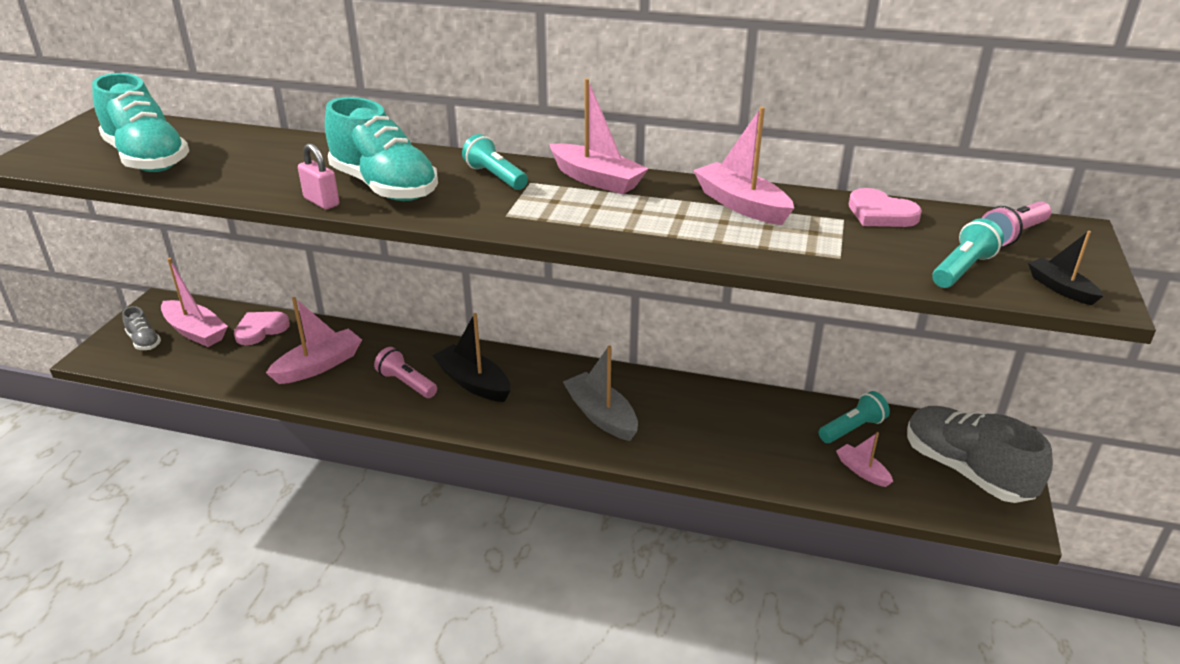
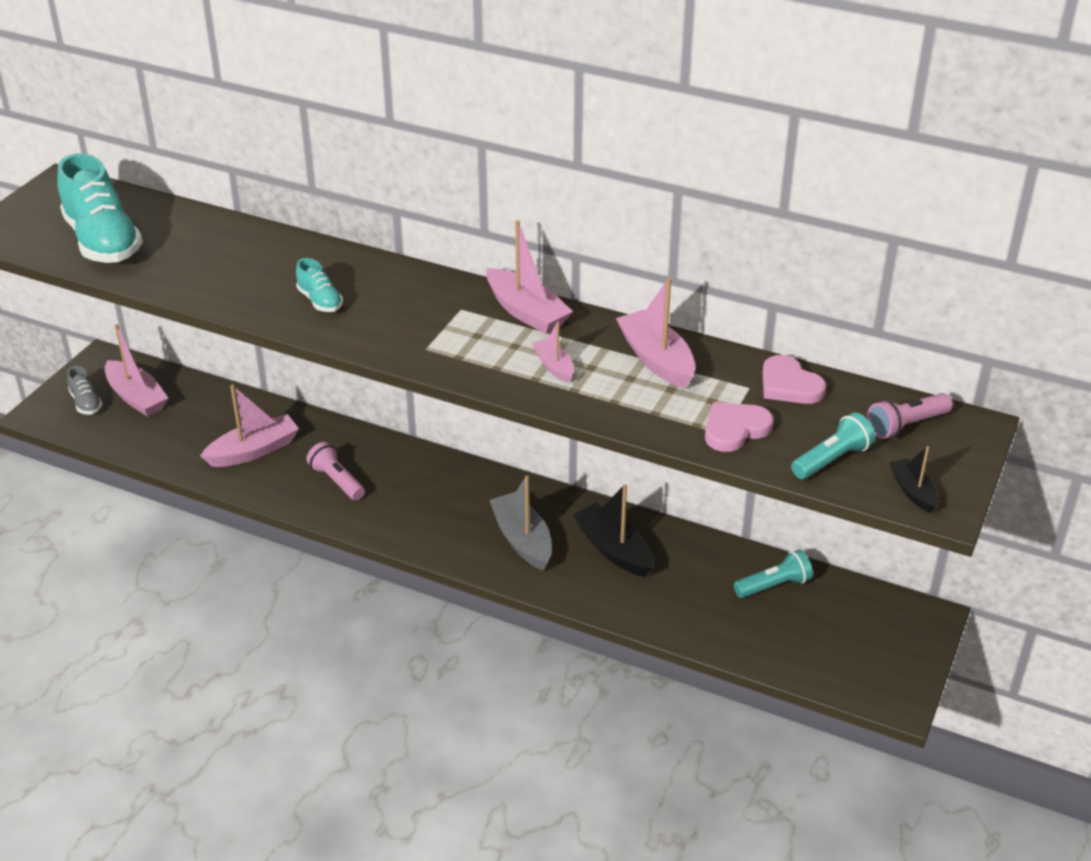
camera: 10 degrees right, 5 degrees up
pink heart [234,311,290,345] -> pink heart moved to [705,402,773,452]
pink padlock [298,143,339,210] -> none
turquoise shoe [325,97,438,201] -> turquoise shoe [296,258,343,312], size x0.47
black boat [433,313,510,402] -> black boat moved to [573,484,654,577]
turquoise flashlight [462,134,528,190] -> none
pink boat [836,432,893,487] -> pink boat moved to [532,322,574,383]
grey shoe [907,406,1053,503] -> none

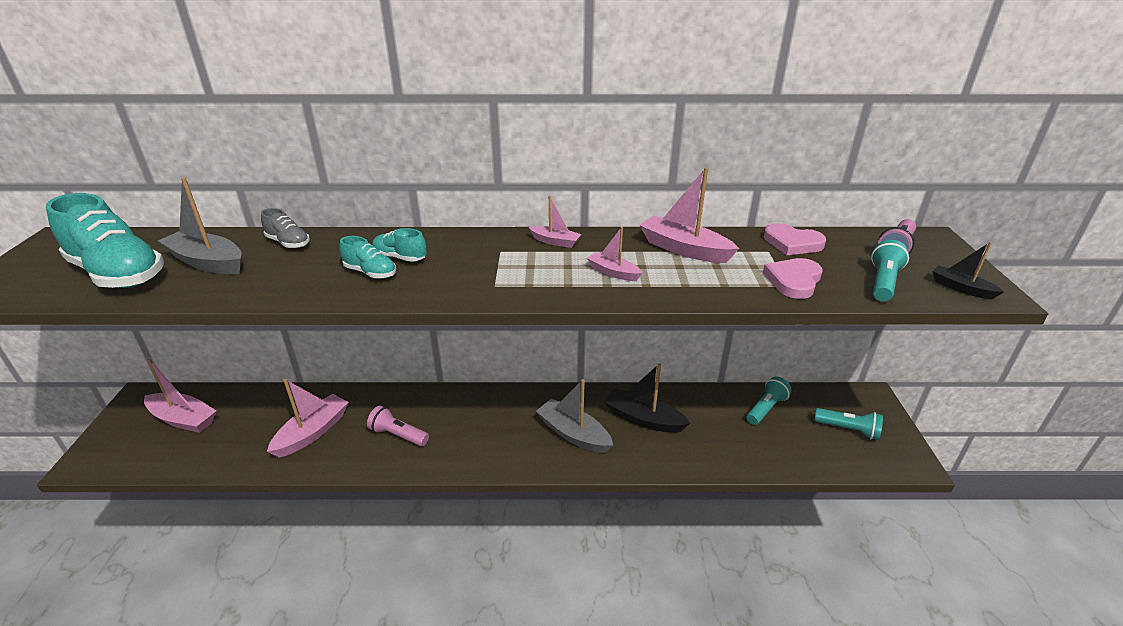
camera: 25 degrees left, 5 degrees down
grey shoe [67,366,103,415] -> grey shoe moved to [261,208,310,249]
pink boat [486,220,573,334] -> pink boat [529,196,582,248], size x0.56
none -> grey boat [158,178,241,274]
none -> turquoise shoe [372,228,427,262]
none -> turquoise flashlight [814,408,883,440]

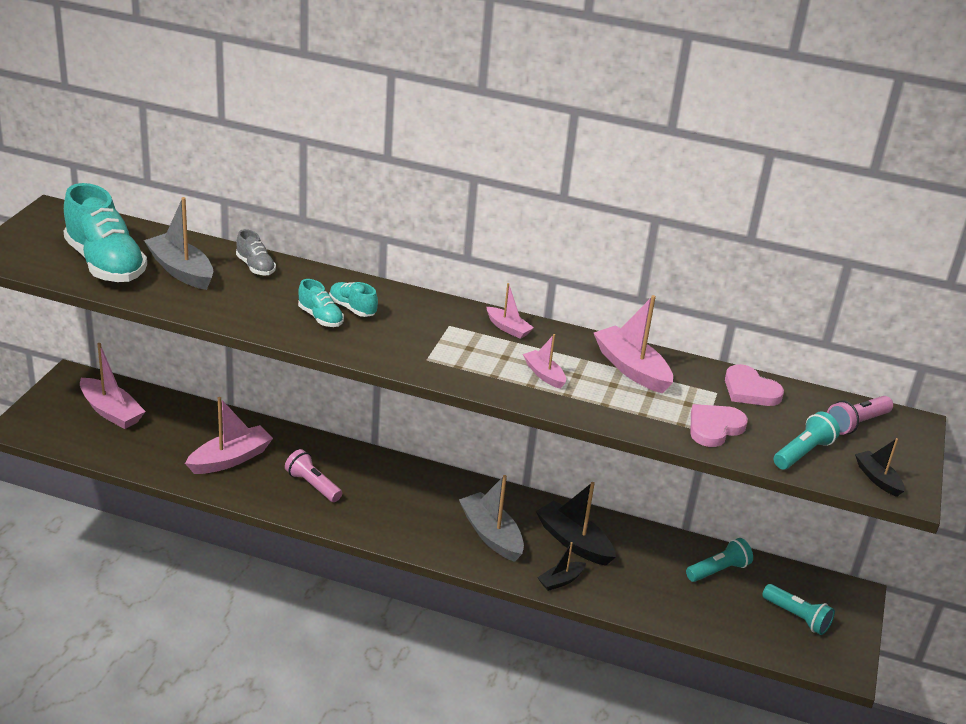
camera: 15 degrees right, 0 degrees up
none -> black boat [537,542,586,591]

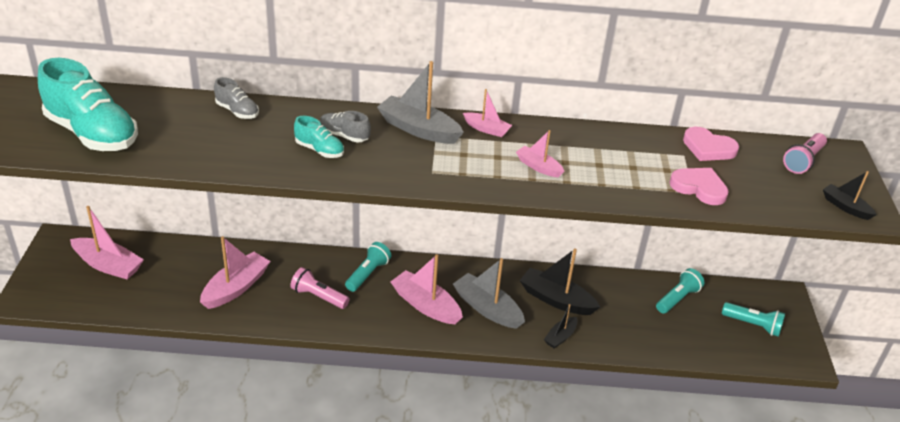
camera: 15 degrees left, 5 degrees up
grey boat [144,197,213,290] -> grey boat moved to [377,61,464,144]
turquoise shoe [329,282,378,317] -> grey shoe [320,111,371,142]
pink boat [594,295,673,393] -> pink boat moved to [391,254,463,324]
pink heart [690,404,748,447] -> pink heart turned 90 degrees clockwise [669,168,729,205]
turquoise flashlight [774,412,840,469] -> turquoise flashlight moved to [345,242,391,292]

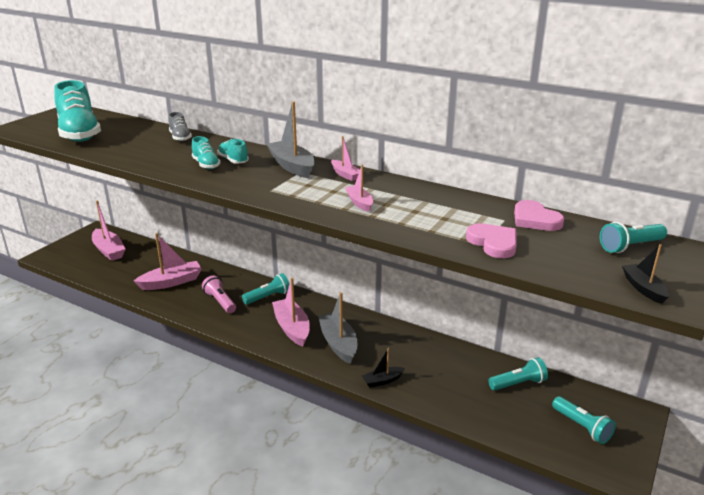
camera: 30 degrees right, 10 degrees down
grey shoe [320,111,371,142] -> turquoise shoe [217,139,249,164]
black boat [520,248,600,315] -> none
pink flashlight [783,133,827,174] -> turquoise flashlight [600,222,667,253]

